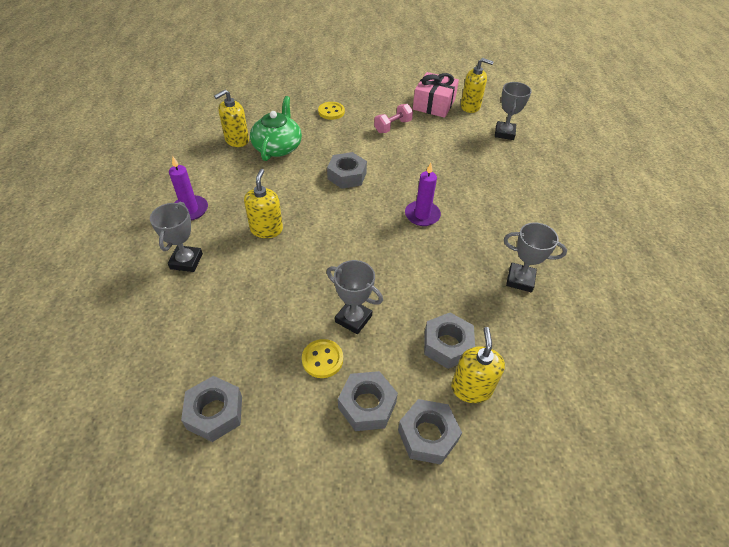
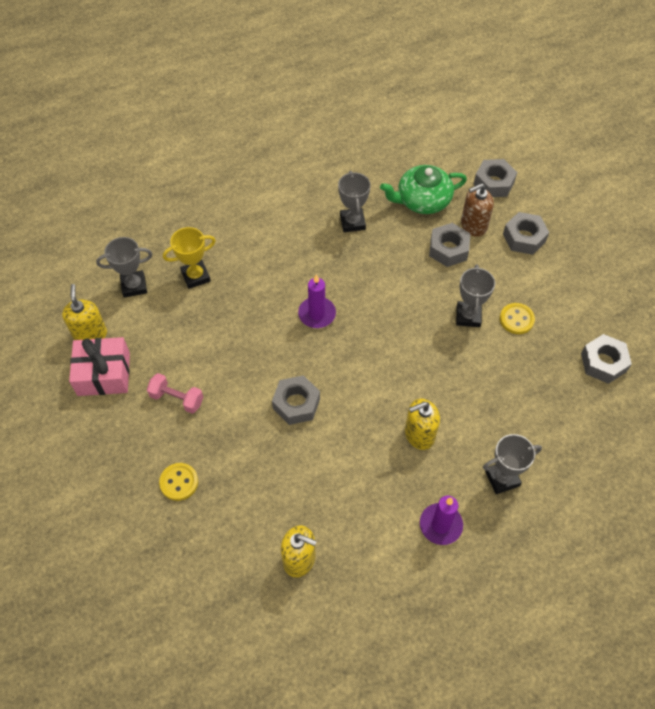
camera: 115 degrees left, 10 degrees up
green teapot [250,96,302,161] -> green teapot moved to [380,165,467,214]
grey nut [338,371,398,431] -> grey nut moved to [474,159,517,197]
yellow soap dispenser [451,327,505,403] -> brown soap dispenser [461,183,494,237]
none -> yellow trophy [163,227,216,289]

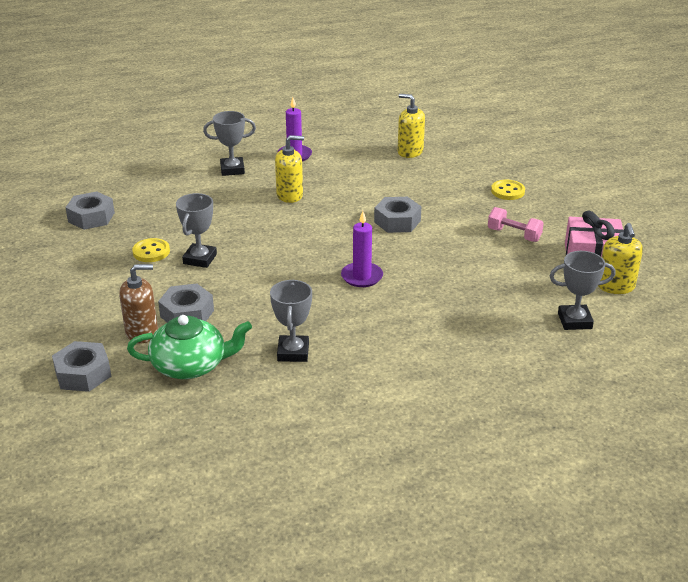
camera: 170 degrees left, 25 degrees down
yellow trophy [163,227,216,289] -> none
grey nut [503,212,549,255] -> none

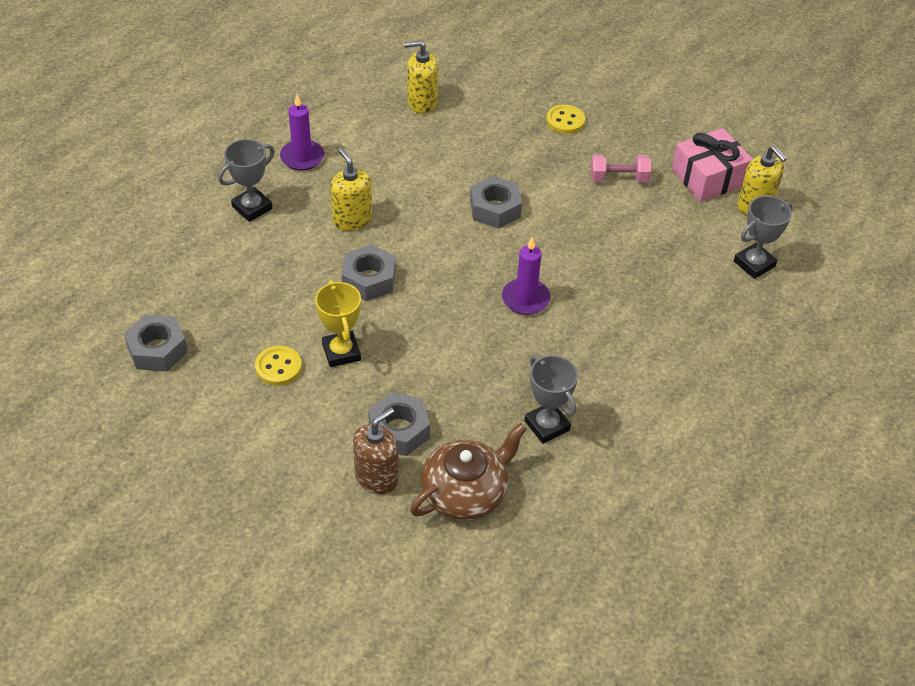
camera: 35 degrees left, 15 degrees up
grey nut [52,341,111,392] -> grey nut moved to [342,244,396,301]
green teapot [127,315,252,379] -> brown teapot [410,423,527,520]
grey trophy [176,193,217,268] -> yellow trophy [315,280,361,367]
yellow soap dispenser [275,135,304,203] -> yellow soap dispenser turned 75 degrees counterclockwise [330,148,372,231]

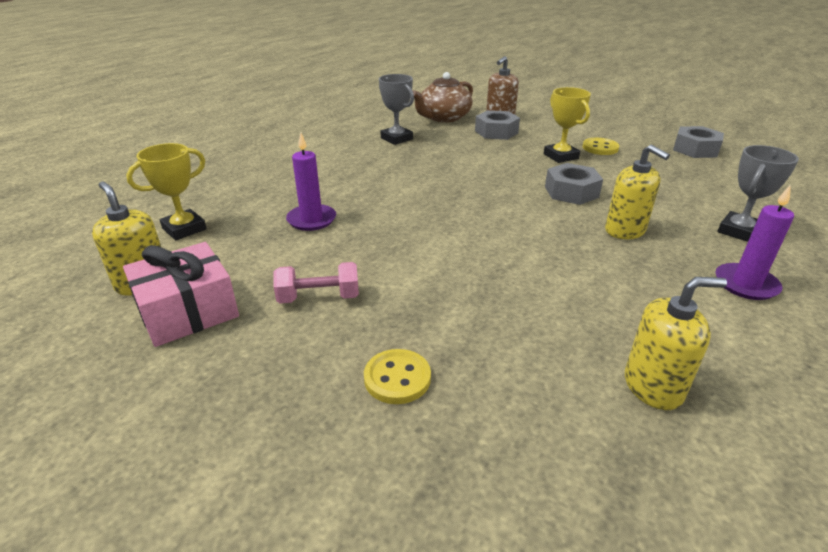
camera: 175 degrees right, 15 degrees down
grey nut [470,176,522,229] -> none
purple candle [502,237,550,315] -> purple candle moved to [286,133,336,231]
grey trophy [734,196,793,279] -> yellow trophy [126,143,207,240]

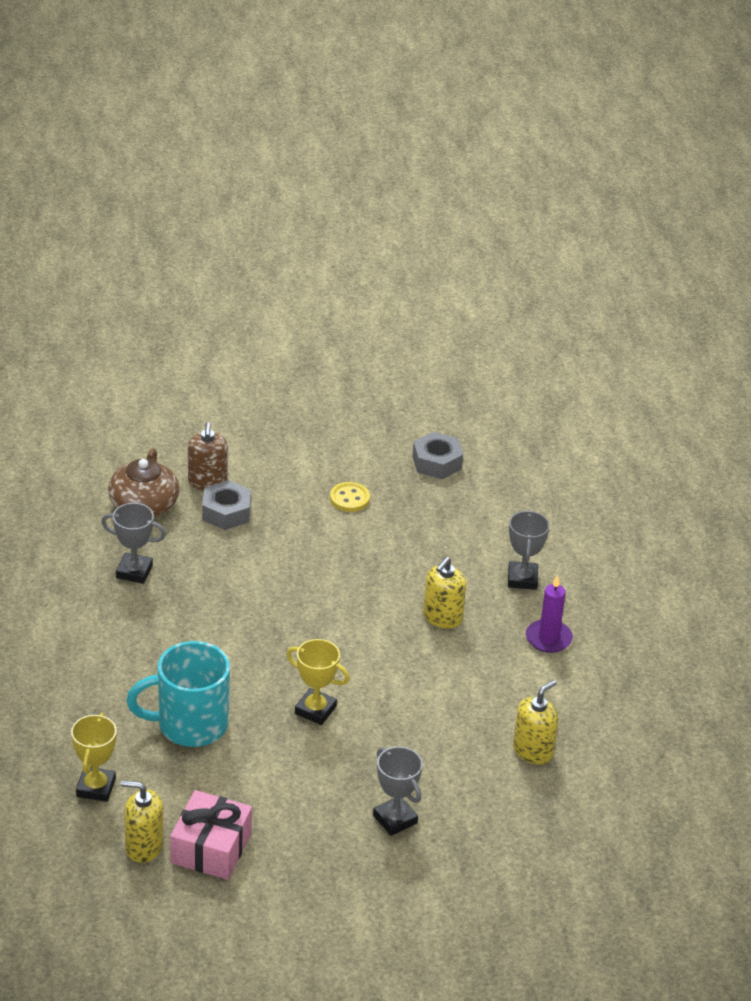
camera: 40 degrees left, 5 degrees up
pink dumbbell [274,262,359,304] -> none
purple candle [286,133,336,231] -> turquoise mug [126,641,230,747]
yellow button [364,349,431,404] -> grey trophy [373,747,423,836]
yellow trophy [544,87,591,163] -> yellow trophy moved to [286,639,350,725]
grey nut [545,163,603,205] -> none
yellow soap dispenser [605,145,670,239] -> yellow soap dispenser turned 105 degrees clockwise [423,557,466,629]

